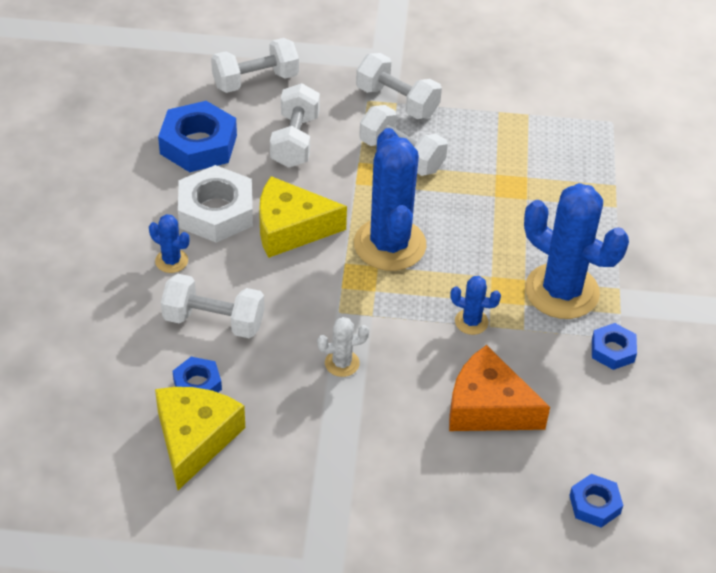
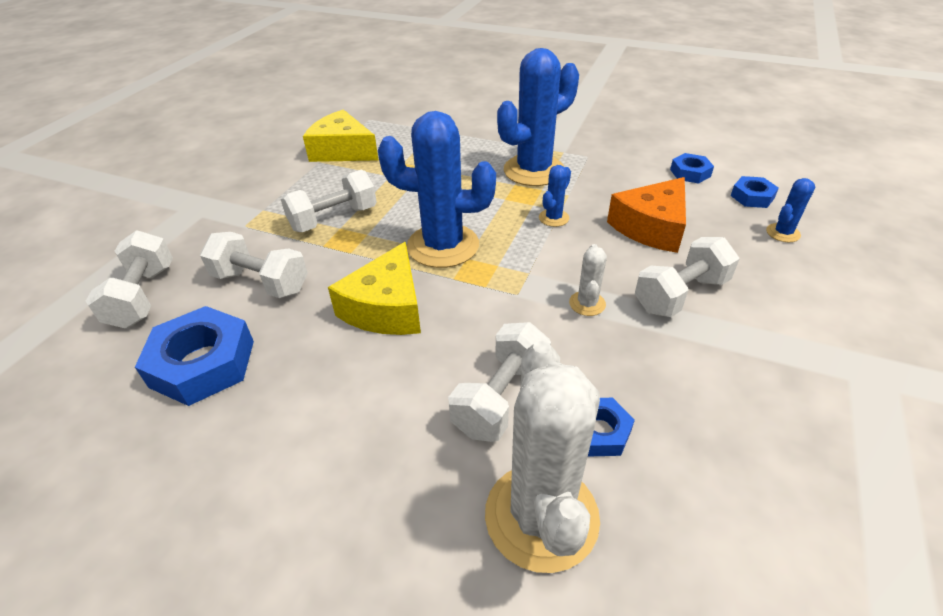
camera: 70 degrees left, 5 degrees down
blue cactus [149,214,189,273] -> blue cactus moved to [766,178,815,242]
yellow cheese [155,387,245,490] -> yellow cheese moved to [303,110,378,162]
white nut [178,165,253,243] -> none
white dumbbell [356,53,442,119] -> white dumbbell moved to [635,237,739,317]
blue nut [592,323,637,370] -> blue nut moved to [670,153,714,184]
none -> white cactus [485,341,600,573]

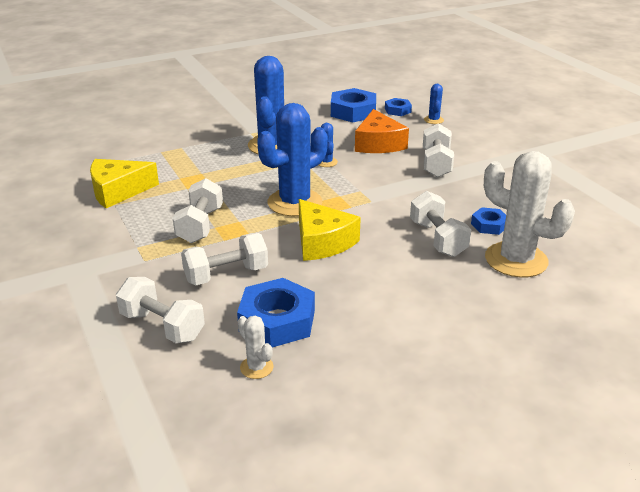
camera: 50 degrees left, 10 degrees down
white cactus [569,244,607,316] -> white cactus moved to [238,316,273,379]
blue nut [670,153,714,184] -> blue nut [331,88,376,122], size x1.85

